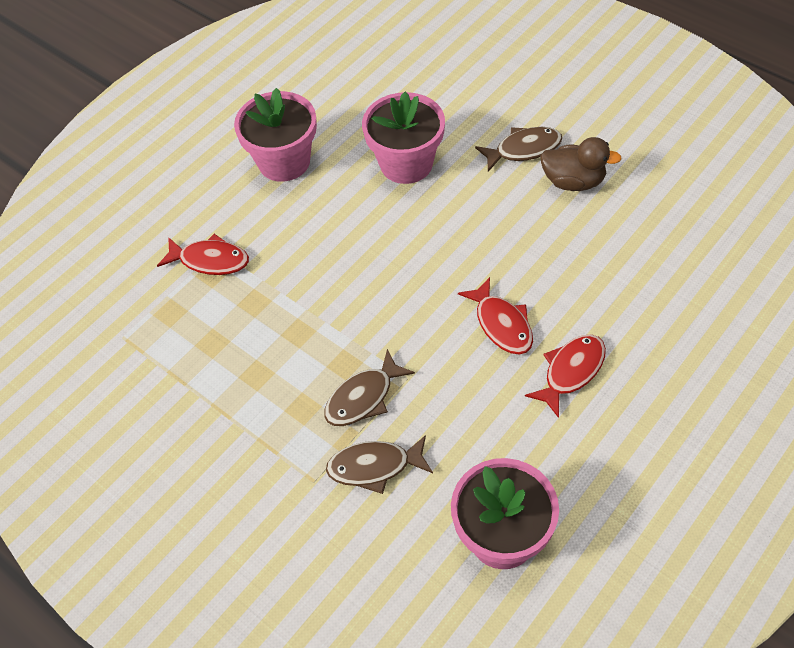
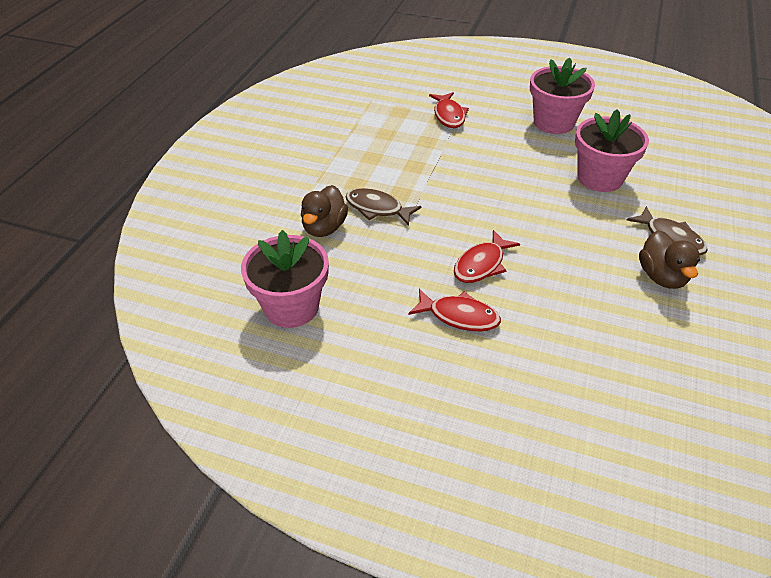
camera: 65 degrees right, 10 degrees down
brown fish [326,435,433,494] -> brown duck [301,185,348,237]

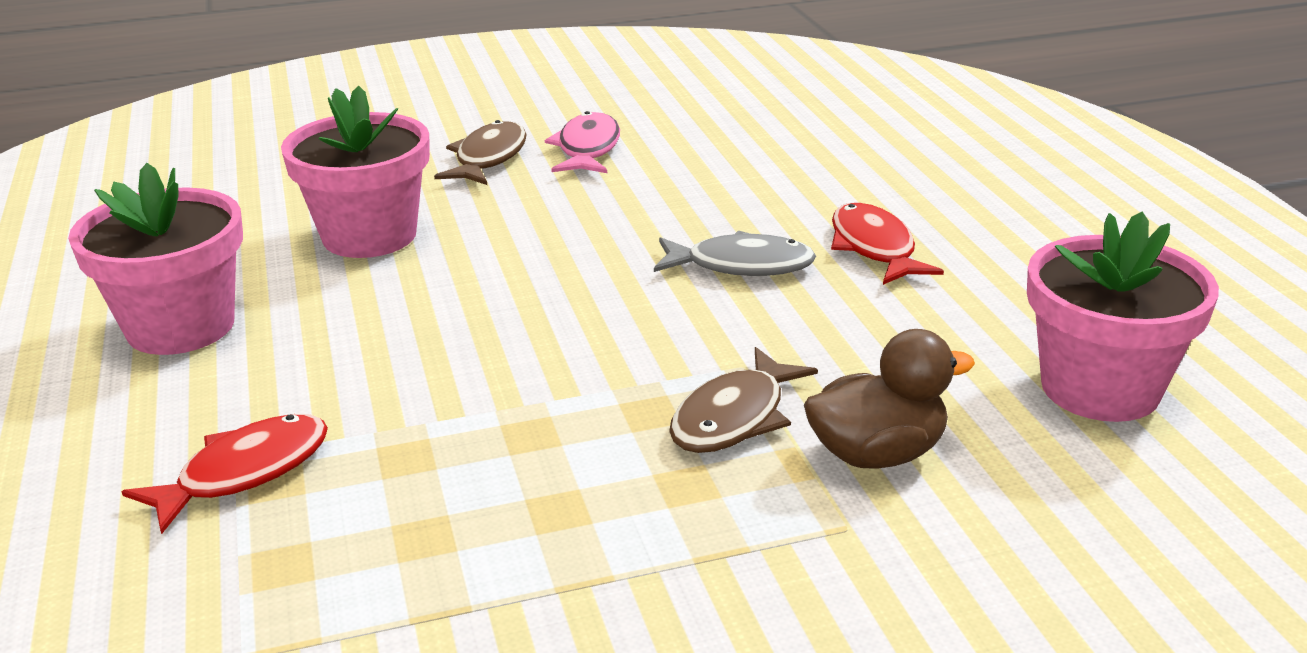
camera: 125 degrees left, 15 degrees down
brown fish [346,188,422,226] -> brown fish turned 45 degrees clockwise [669,347,818,453]
red fish [454,230,520,283] -> grey fish [654,231,816,276]
brown duck [639,230,700,289] -> pink fish [545,111,620,173]

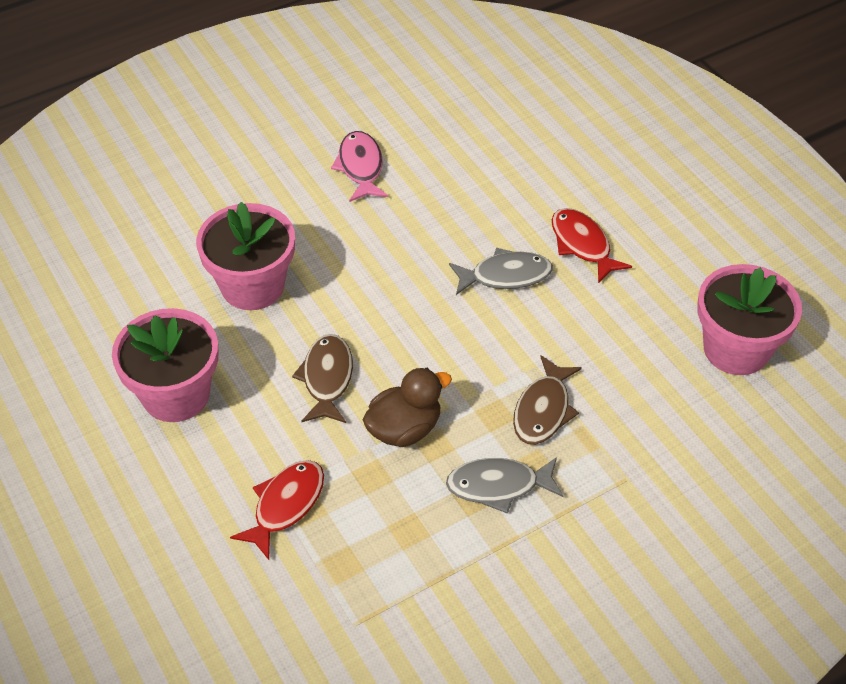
camera: 15 degrees left, 20 degrees up
brown fish [434,120,527,185] -> brown fish moved to [292,334,353,423]
brown duck [804,329,975,469] -> brown duck moved to [363,368,452,447]
none -> grey fish [446,457,564,514]

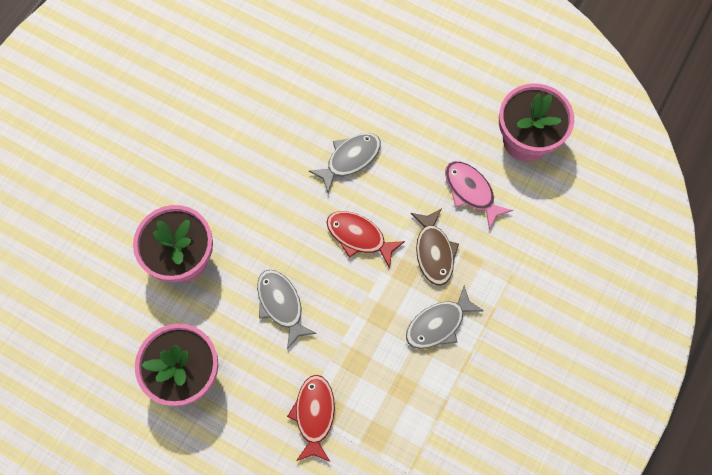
camera: 30 degrees left, 20 degrees up
brown fish [292,334,353,423] -> grey fish [257,270,317,349]
pink fish [331,131,388,202] -> pink fish moved to [445,161,513,230]
brown duck [363,368,452,447] -> none
red fish [552,208,632,284] -> red fish moved to [326,211,405,269]

